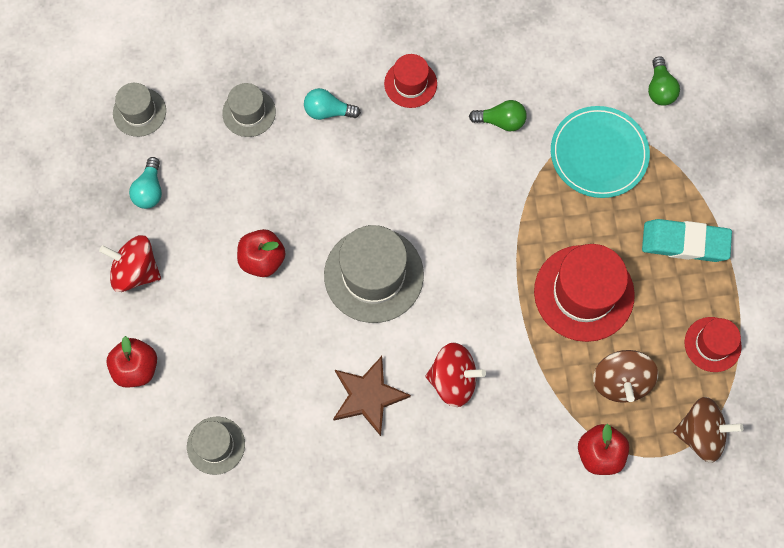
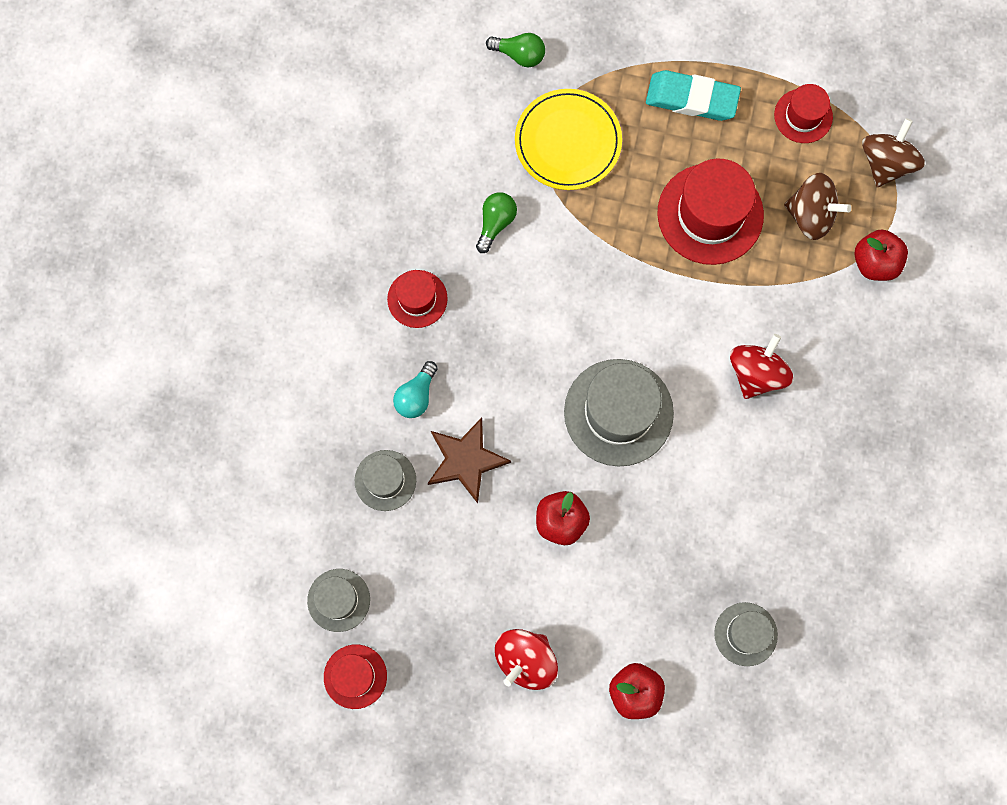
camera: 70 degrees left, 5 degrees up
turquoise light bulb [129,157,162,209] -> none
brown star [333,356,411,436] -> brown star moved to [428,418,511,503]
turquoise plate [551,106,650,198] -> yellow plate [515,89,622,190]
turquoise eraser [642,219,732,262] -> turquoise eraser turned 75 degrees clockwise [646,70,741,121]
none -> red hat [324,644,387,709]

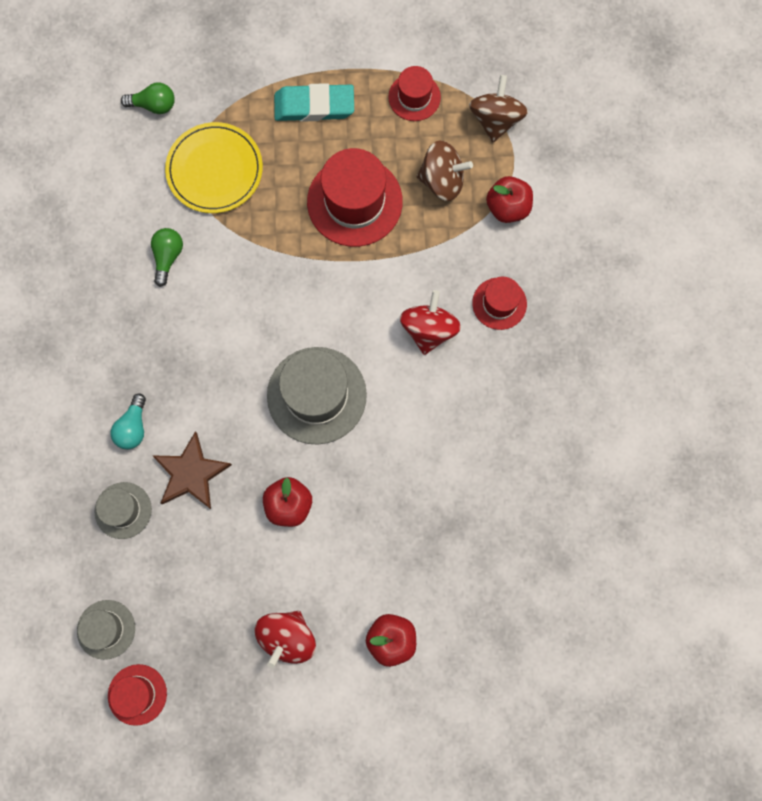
camera: 15 degrees left, 0 degrees up
red hat [387,270,448,328] -> red hat moved to [472,277,527,330]
grey hat [714,602,778,666] -> none

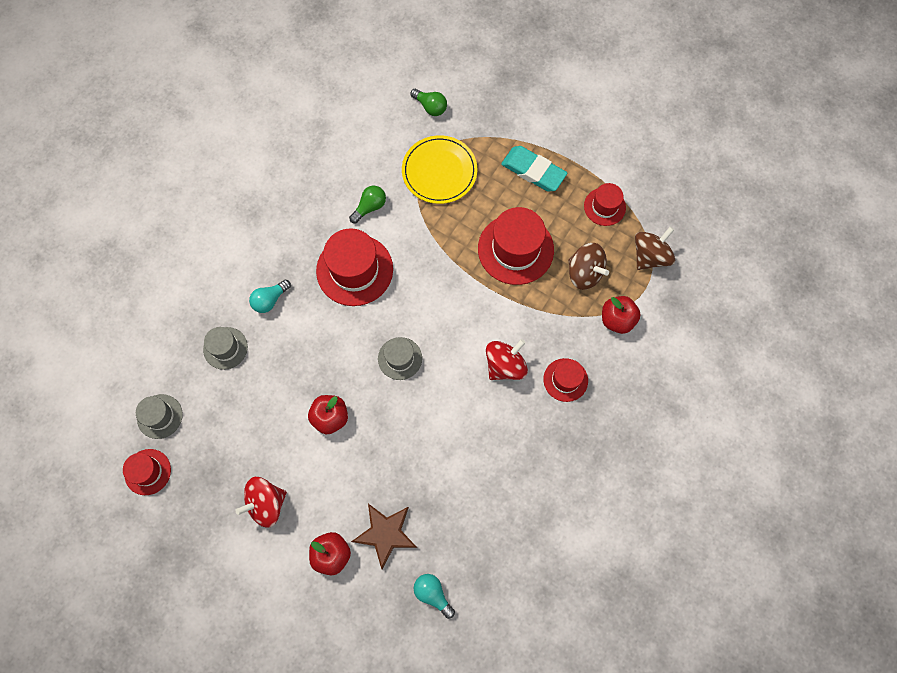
camera: 35 degrees right, 5 degrees down
brown star [153,431,232,509] -> brown star moved to [351,504,417,569]
grey hat [267,347,367,445] -> grey hat [378,337,422,380], size x0.56
none -> red hat [316,228,393,306]
none -> turquoise light bulb [414,574,455,619]

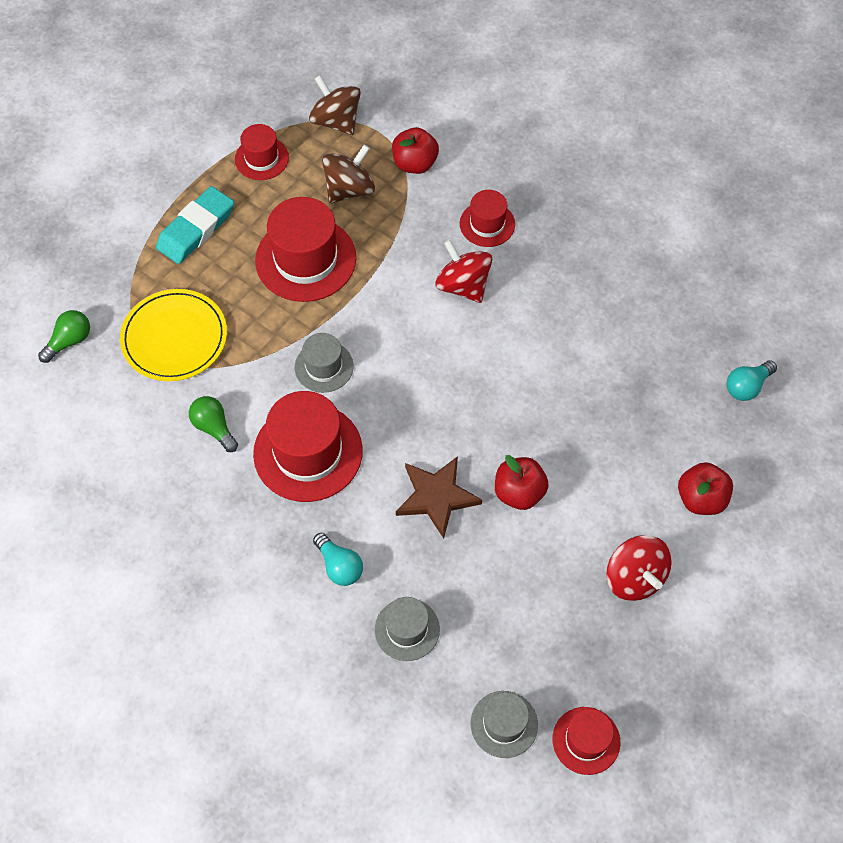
camera: 85 degrees left, 10 degrees down
brown star [351,504,417,569] -> brown star moved to [396,456,482,539]
grey hat [378,337,422,380] -> grey hat moved to [295,333,353,393]

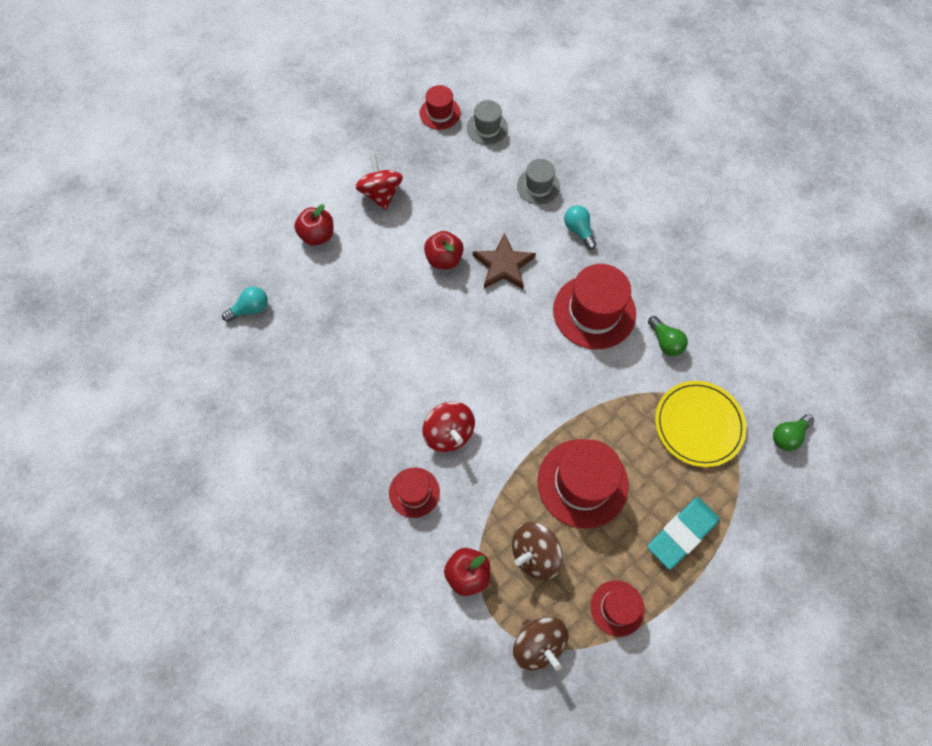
camera: 170 degrees left, 5 degrees up
grey hat [295,333,353,393] -> none

